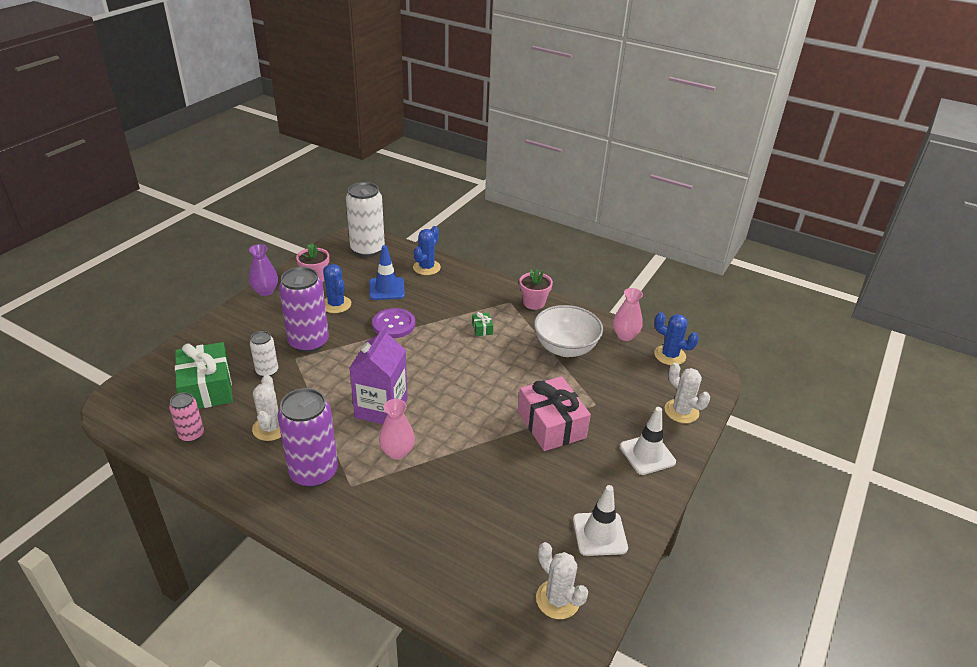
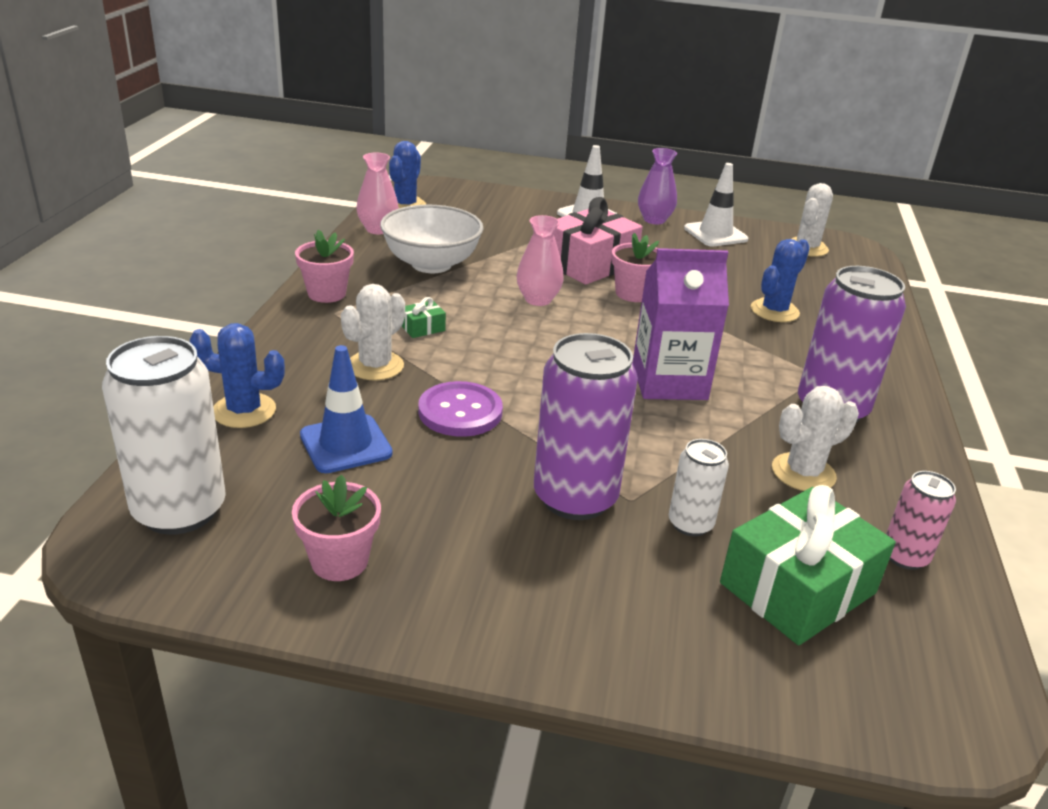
camera: 110 degrees left, 5 degrees down
purple vase [249,244,278,296] -> purple vase moved to [638,148,677,224]
blue cactus [323,264,351,313] -> blue cactus moved to [751,239,810,322]
pink vase [379,399,415,460] -> pink vase moved to [517,215,564,306]
white cactus [665,363,710,423] -> white cactus moved to [341,284,405,380]
none -> pink flower pot [611,233,659,302]

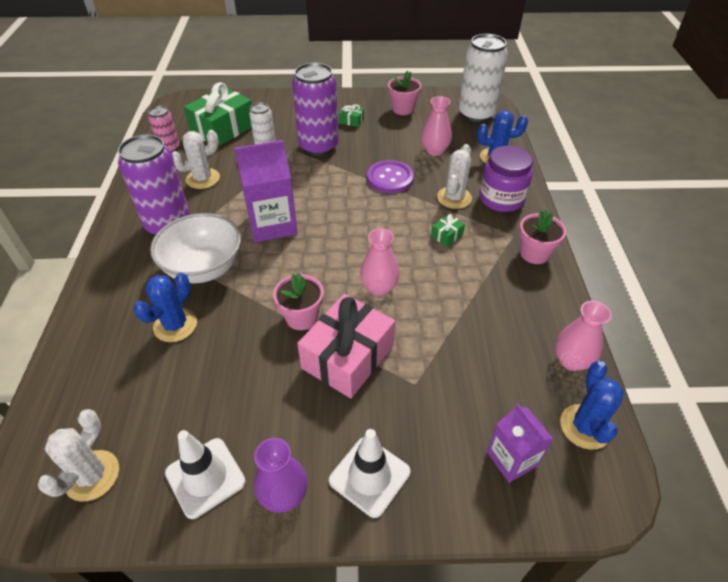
camera: 170 degrees right, 15 degrees up
blue traffic cone [300,345,393,473] -> pink vase [421,96,452,156]
white bowl [380,205,484,273] -> white bowl moved to [150,213,241,283]
none -> green gift [339,104,364,127]
none -> purple jar [479,146,533,212]
none -> purple carton [487,404,553,483]

